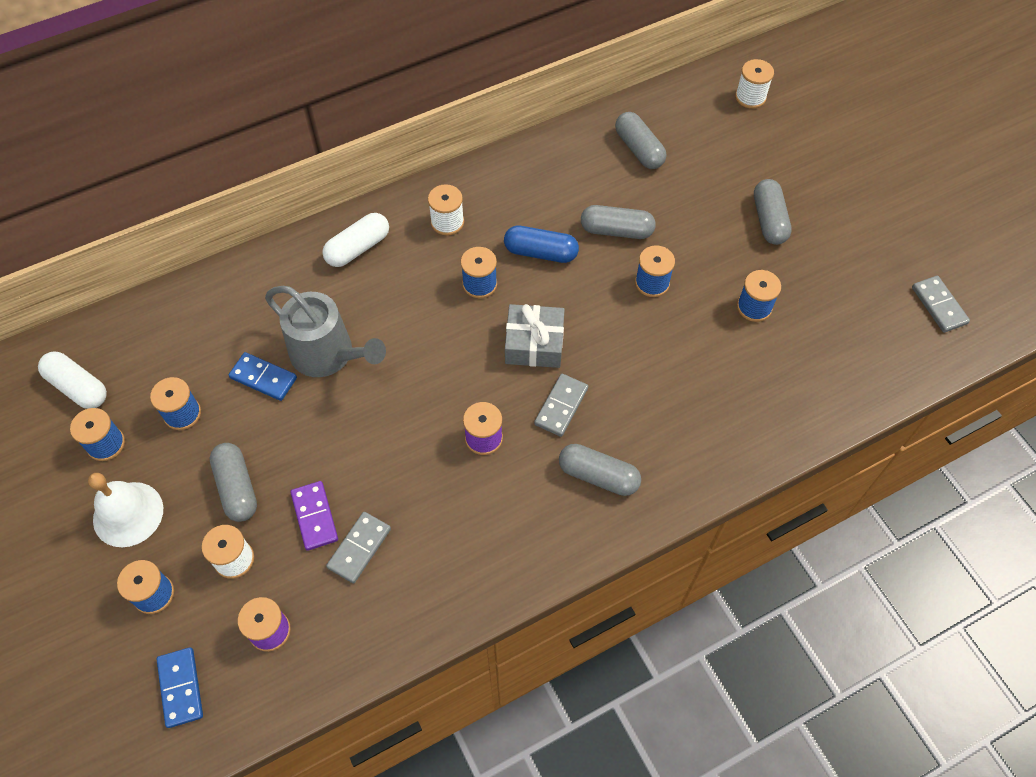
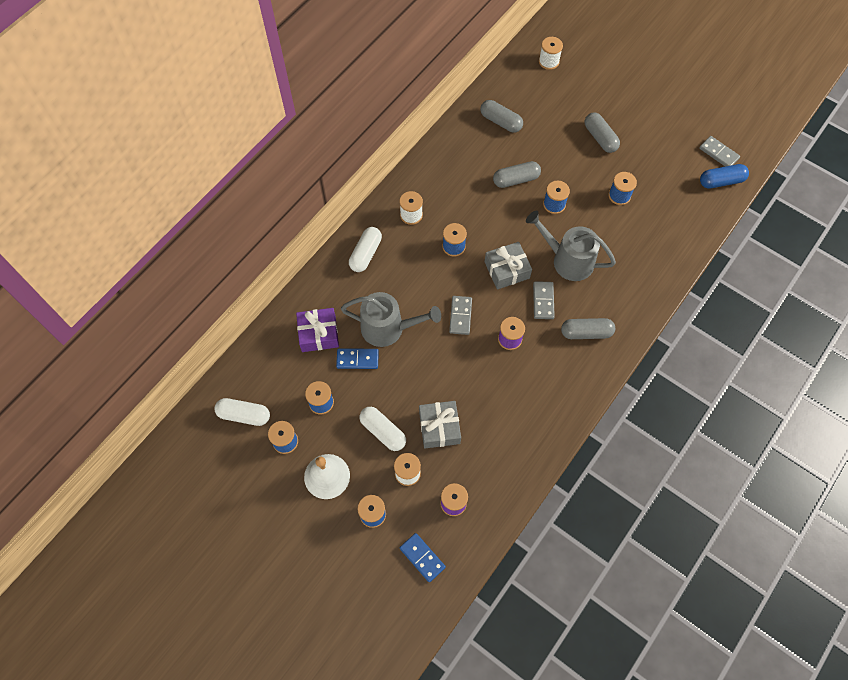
camera: 25 degrees left, 5 degrees up
grey capsule [210,443,257,522] -> white capsule [360,407,406,451]
purple domino [290,481,338,551] -> grey gift [419,401,461,449]
grey domino [326,512,391,583] -> grey domino moved to [449,296,472,335]
blue capsule [504,225,579,263] -> blue capsule moved to [700,164,749,189]
none -> purple gift [296,308,339,352]
none -> grey watering can [526,211,616,281]

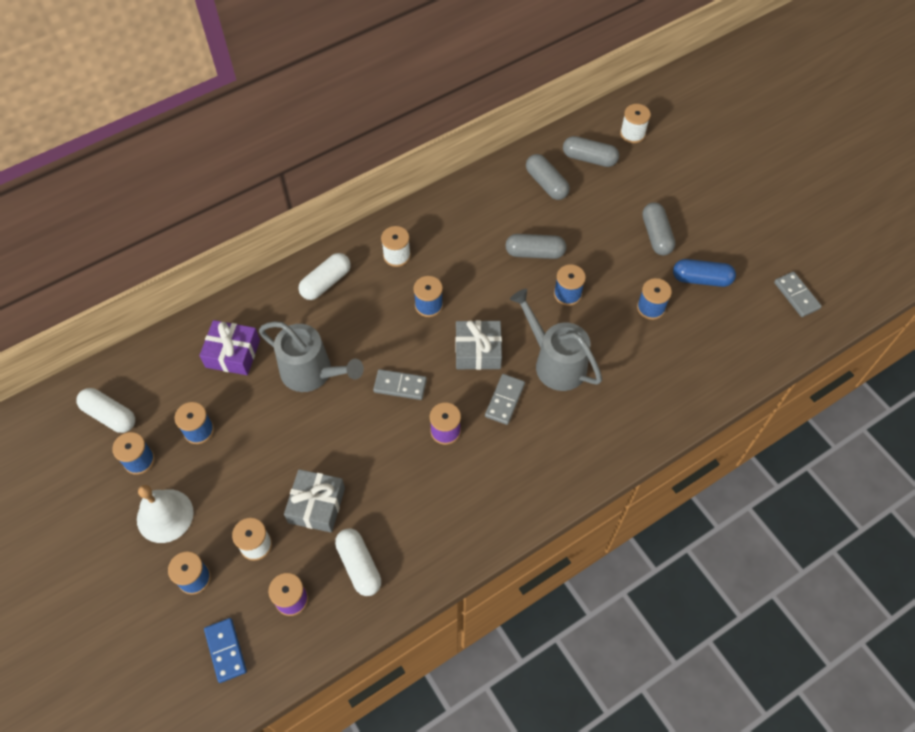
camera: 20 degrees right, 5 degrees down
blue domino [336,348,379,369] -> none
white capsule [360,407,406,451] -> white capsule moved to [335,528,381,596]
grey domino [449,296,472,335] -> grey domino turned 75 degrees clockwise [373,369,427,400]
grey capsule [561,318,615,339] -> grey capsule moved to [563,136,619,167]
blue capsule [700,164,749,189] -> blue capsule moved to [673,259,736,287]

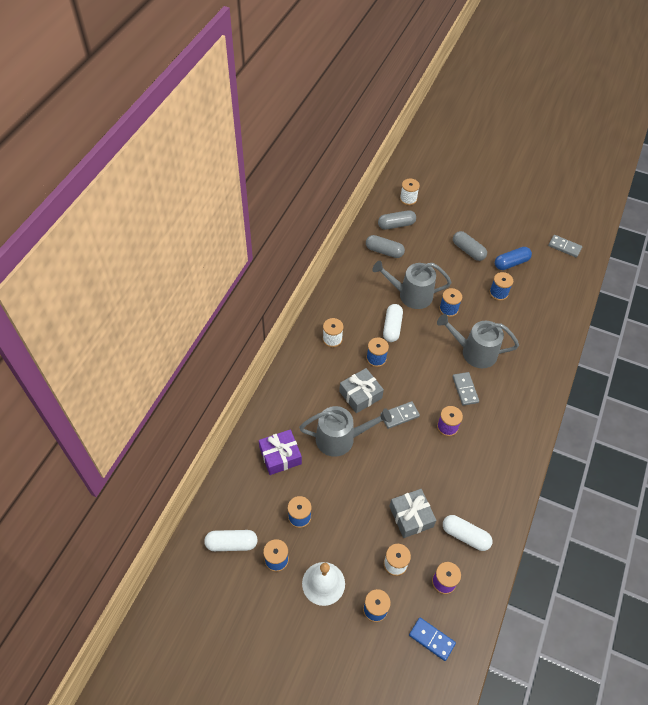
camera: 35 degrees left, 5 degrees down
white capsule [299,253,351,300] -> white capsule moved to [383,304,403,342]
grey gift [455,320,502,370] -> grey gift moved to [339,368,384,413]
grey capsule [505,234,566,259] -> grey watering can [372,261,452,309]

